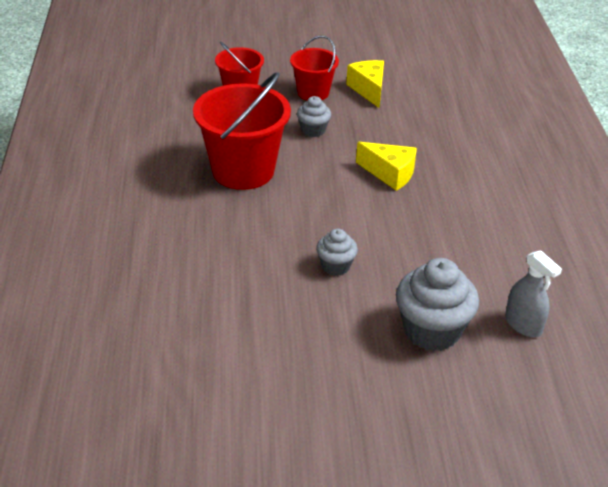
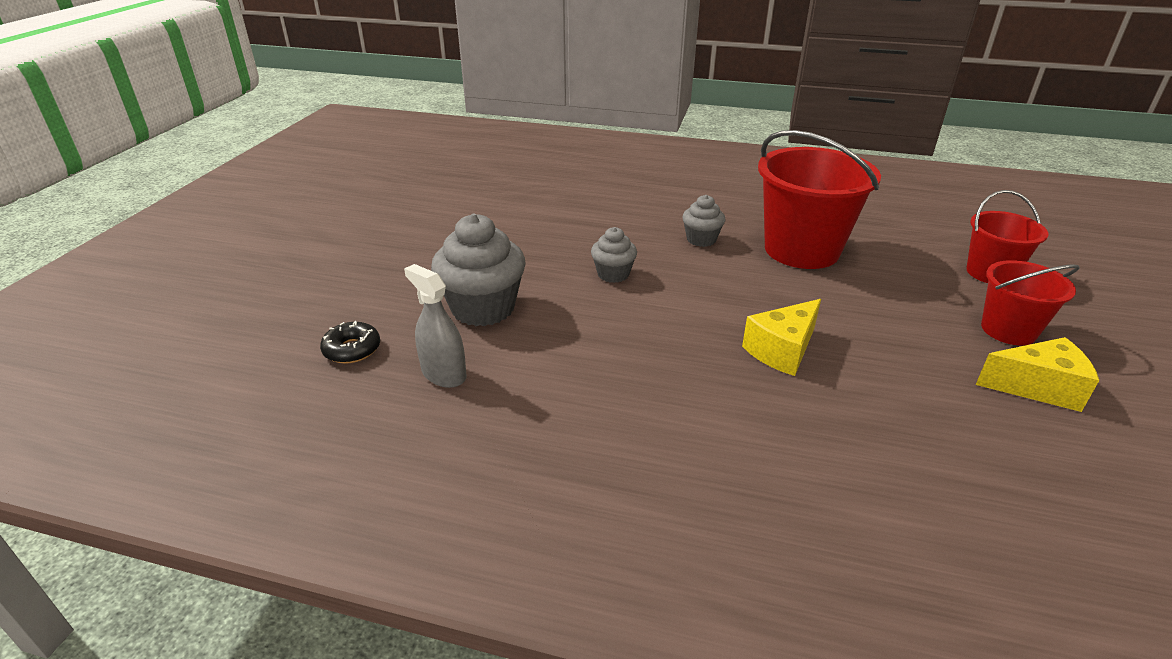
camera: 110 degrees right, 5 degrees down
grey cupcake [297,96,331,137] -> grey cupcake moved to [682,195,726,247]
grey spray bottle [505,250,562,337] -> grey spray bottle turned 60 degrees clockwise [404,264,467,388]
none -> black donut [320,321,380,364]

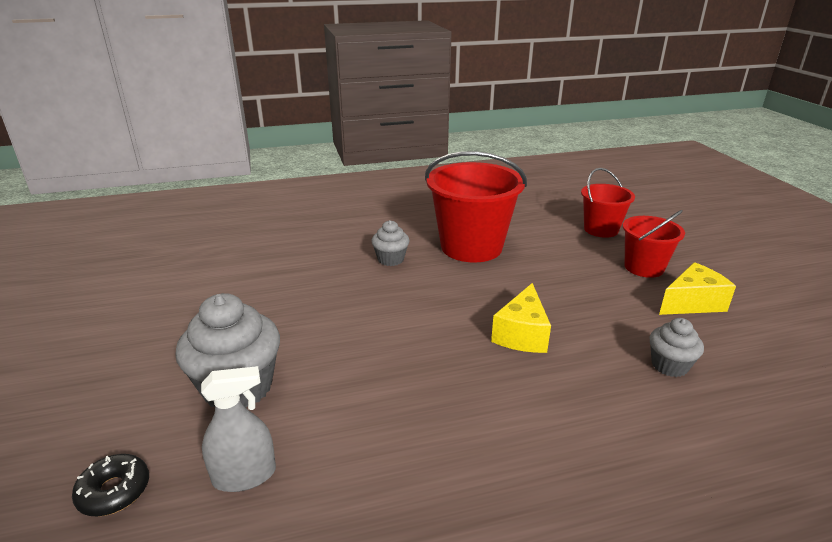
camera: 30 degrees left, 5 degrees down
grey spray bottle [404,264,467,388] -> grey spray bottle turned 150 degrees clockwise [201,366,276,492]
grey cupcake [591,227,637,283] -> grey cupcake moved to [649,318,704,377]

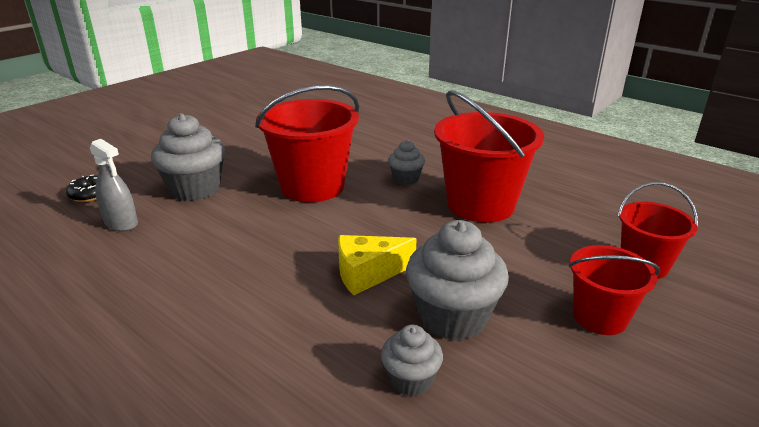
camera: 55 degrees right, 0 degrees up
yellow cheese [659,262,736,315] -> none
none -> red bucket [255,85,359,202]
none -> grey cupcake [406,220,509,341]

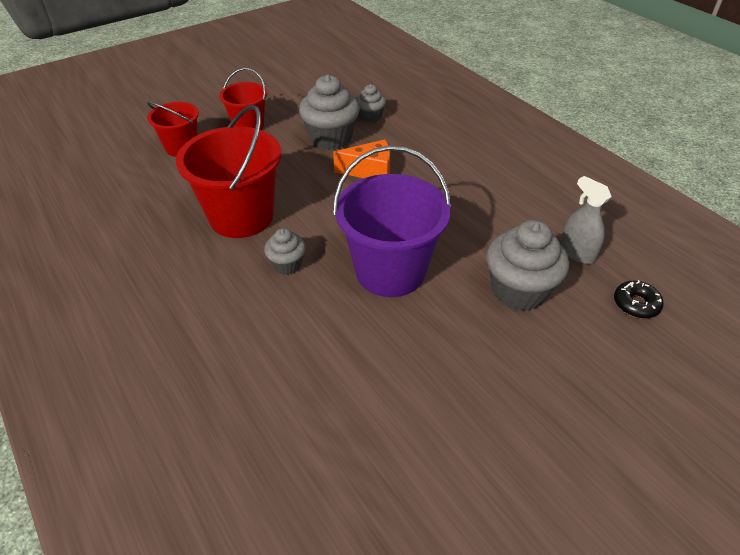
camera: 165 degrees left, 15 degrees up
red bucket [255,85,359,202] -> purple bucket [333,146,452,297]
yellow cheese [338,235,417,295] -> orange cheese [333,139,390,178]

